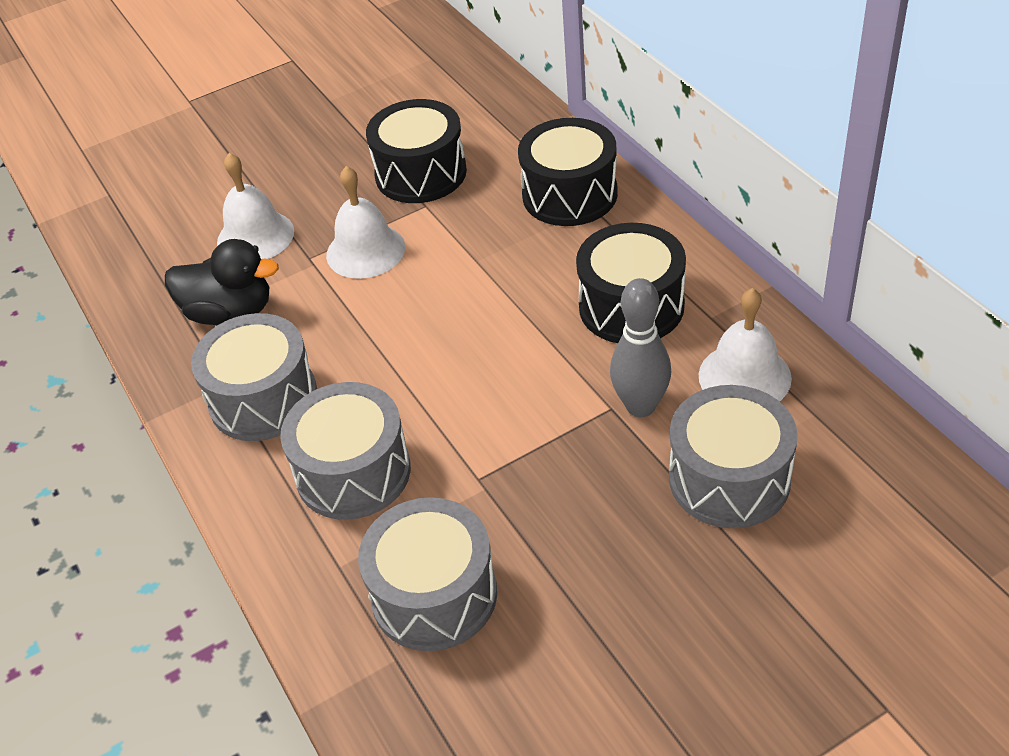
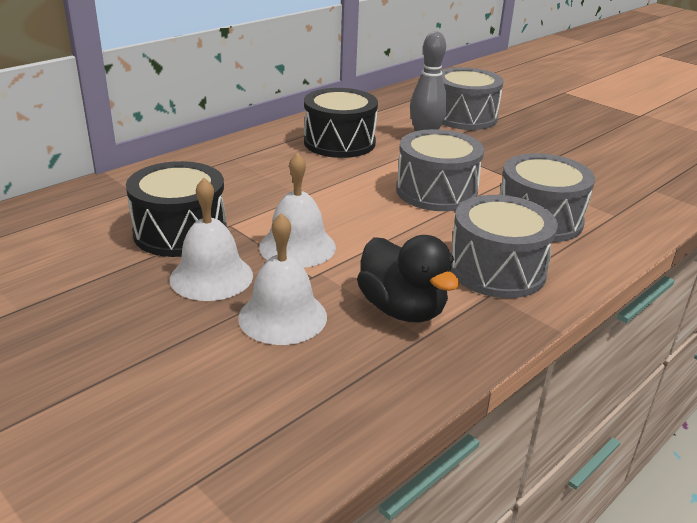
camera: 110 degrees left, 15 degrees down
black duck [165,239,279,325] -> black duck turned 150 degrees clockwise [357,235,459,323]
grey drum [358,497,497,651] -> grey drum moved to [396,129,484,211]
black drum [518,118,618,226] -> none
white bell [699,288,792,402] -> white bell moved to [170,178,253,301]

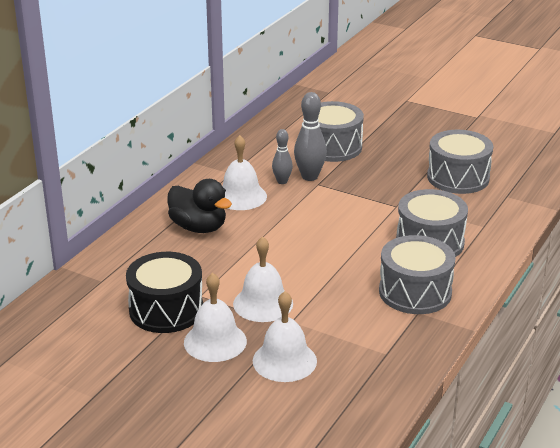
camera: 15 degrees left, 0 degrees up
black drum [304,88,378,158] -> white bell [222,135,267,210]
black duck [357,235,459,323] -> black duck moved to [167,179,232,233]
grey drum [396,129,484,211] -> grey drum moved to [427,130,493,194]
none -> grey bowling pin [272,129,293,184]

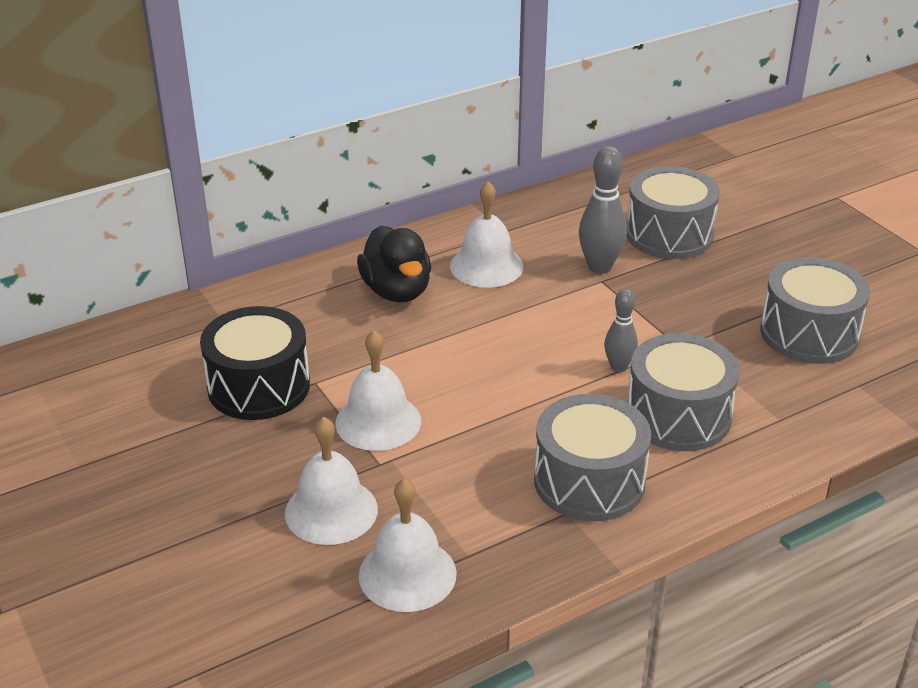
camera: 30 degrees right, 5 degrees up
white bell [184,273,247,362] -> white bell moved to [359,478,457,612]
grey bowling pin [272,129,293,184] -> grey bowling pin moved to [604,289,638,372]

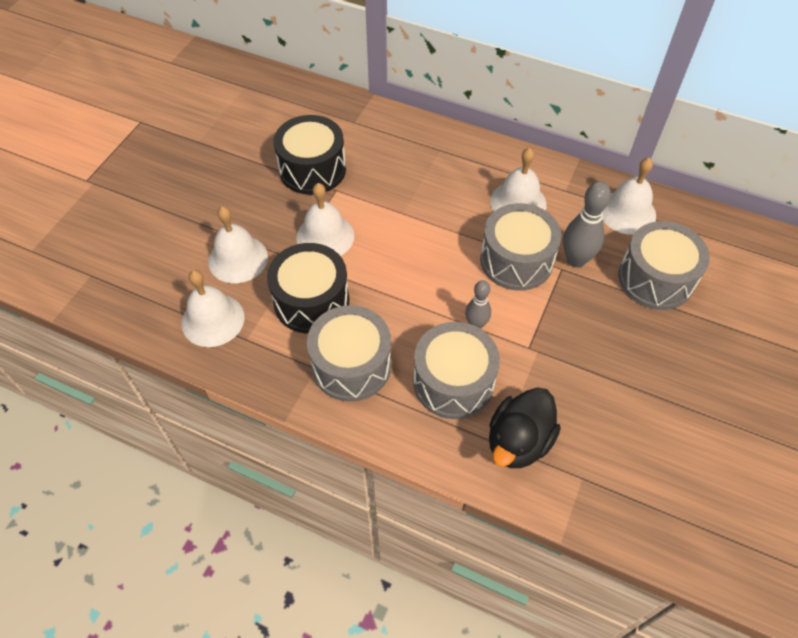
camera: 55 degrees right, 20 degrees up
black duck [357,226,431,302] -> black duck moved to [489,387,561,468]
grey drum [760,257,870,364] -> grey drum moved to [480,203,561,291]
none -> black drum [267,243,349,333]
none -> white bell [602,158,656,235]

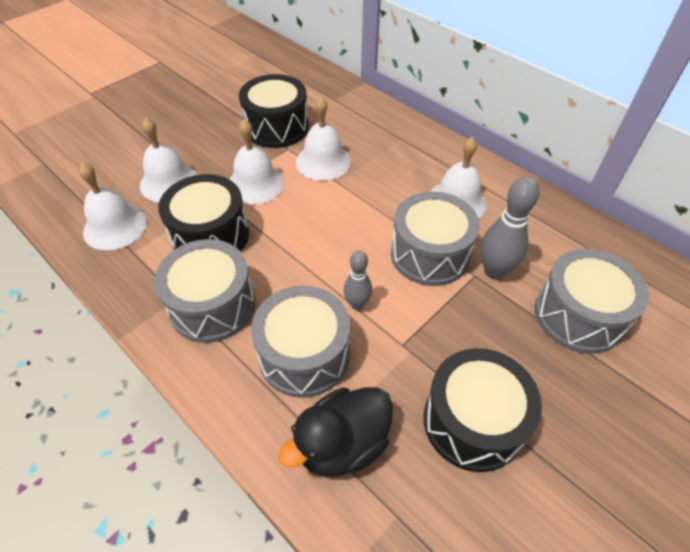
camera: 20 degrees right, 5 degrees down
white bell [602,158,656,235] -> white bell moved to [296,97,351,181]
none -> black drum [424,348,542,472]

